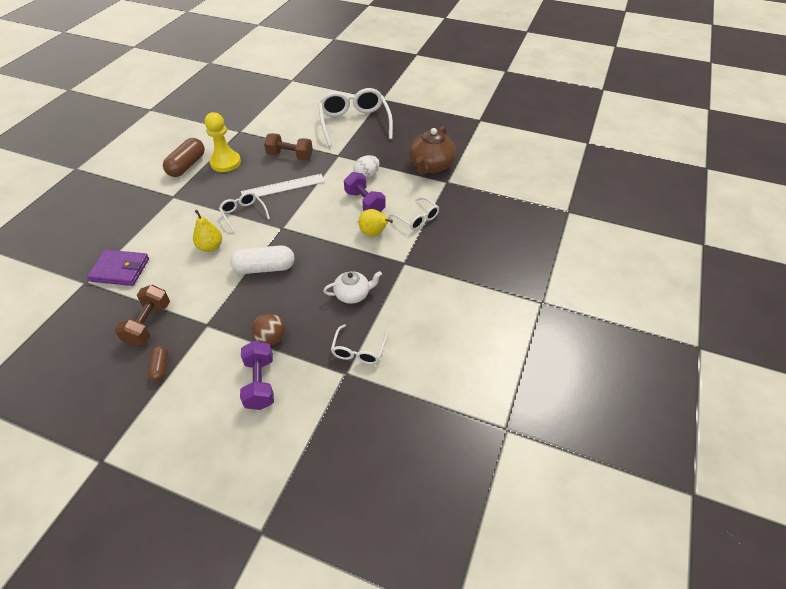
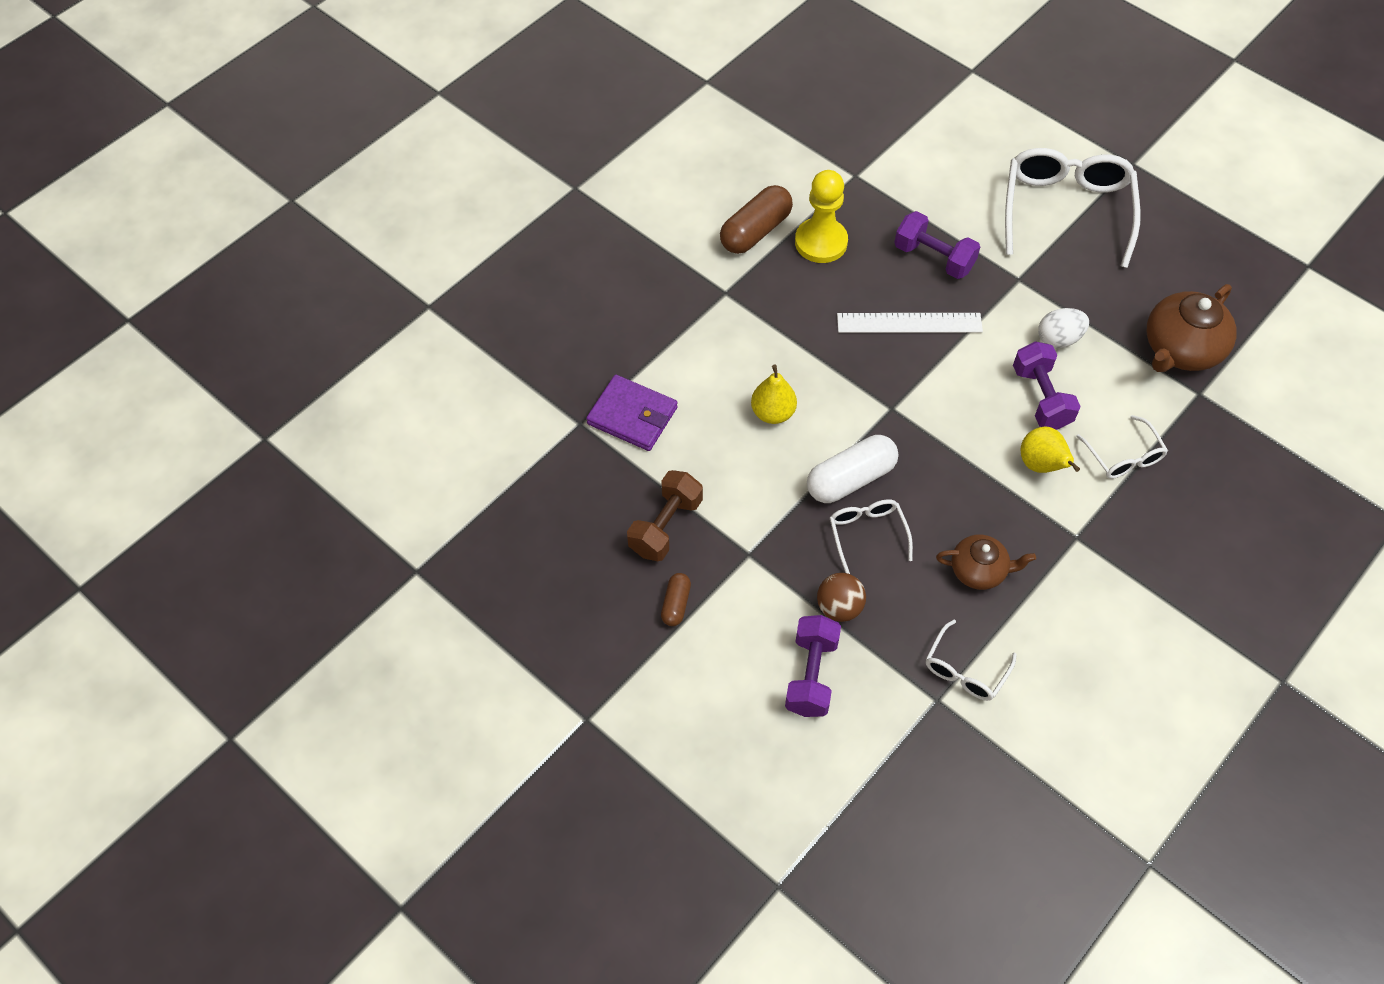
camera: 20 degrees right, 10 degrees up
white glasses [219,192,270,233] -> white glasses moved to [830,499,913,574]
white capsule [230,245,295,274] -> white capsule turned 45 degrees counterclockwise [807,435,898,503]
brown dumbbell [264,133,313,160] -> purple dumbbell [894,211,980,279]
white teapot [323,271,382,304] -> brown teapot [936,535,1036,590]

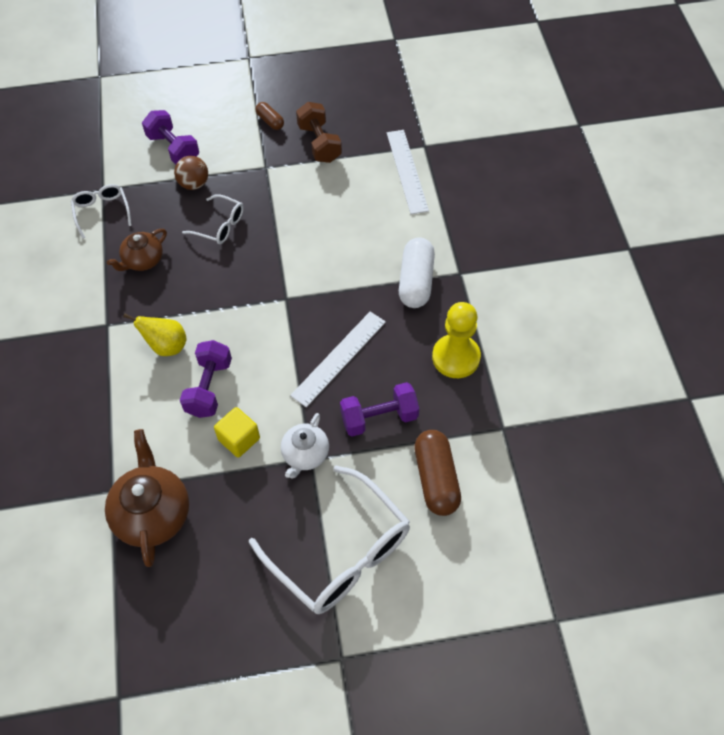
camera: 130 degrees right, 0 degrees up
purple wallet [586,375,678,451] -> white ruler [387,130,429,214]
brown capsule [720,185,793,254] -> brown capsule moved to [414,430,461,516]
yellow pear [751,365,797,424] -> none
white capsule [807,435,898,503] -> white capsule moved to [399,237,435,308]
purple dumbbell [1013,341,1081,430] -> purple dumbbell turned 75 degrees clockwise [180,340,232,418]
white egg [1038,308,1089,348] -> yellow cube [214,407,260,457]
white glasses [1076,415,1168,479] -> none
none -> white teapot [281,413,329,478]

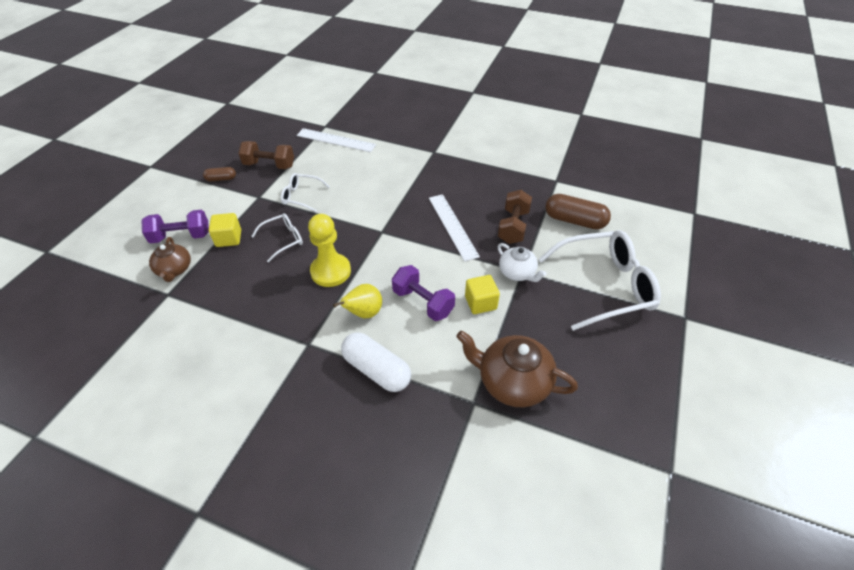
camera: 60 degrees left, 10 degrees down
white glasses [71,184,132,239] -> white glasses moved to [281,173,330,212]
brown teapot [107,229,167,271] -> brown teapot moved to [149,237,191,282]
brown ball [174,156,208,190] -> yellow cube [209,213,241,247]
purple dumbbell [340,382,419,437] -> brown dumbbell [498,190,532,244]
white capsule [399,237,435,308] -> white capsule moved to [341,332,411,392]
yellow pawn [432,302,481,378] -> yellow pawn moved to [308,214,351,287]

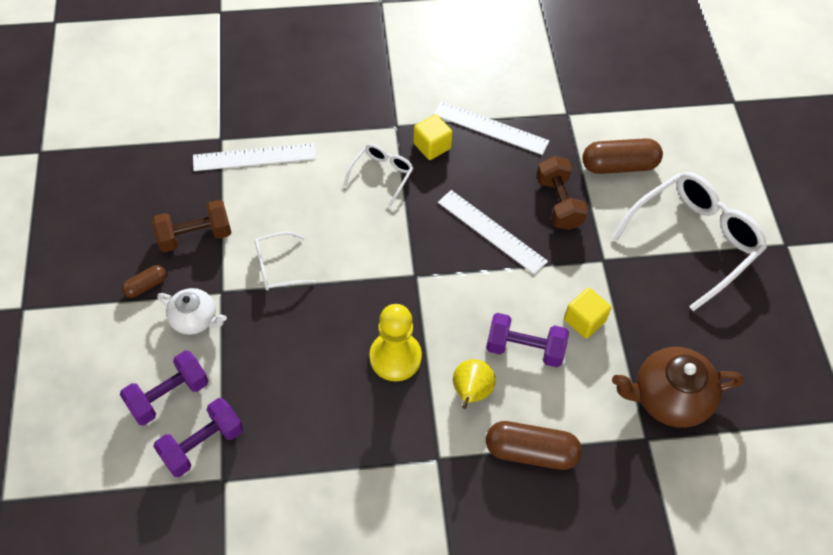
camera: 30 degrees left, 10 degrees up
brown teapot [149,237,191,282] -> purple dumbbell [153,398,243,477]
yellow cube [209,213,241,247] -> yellow cube moved to [413,114,453,160]
white glasses [251,213,303,262] -> white glasses moved to [344,144,414,207]
white capsule [341,332,411,392] -> brown capsule [486,421,582,470]
white teapot [498,243,546,282] -> white teapot moved to [157,288,227,335]
none -> white ruler [433,101,549,155]

